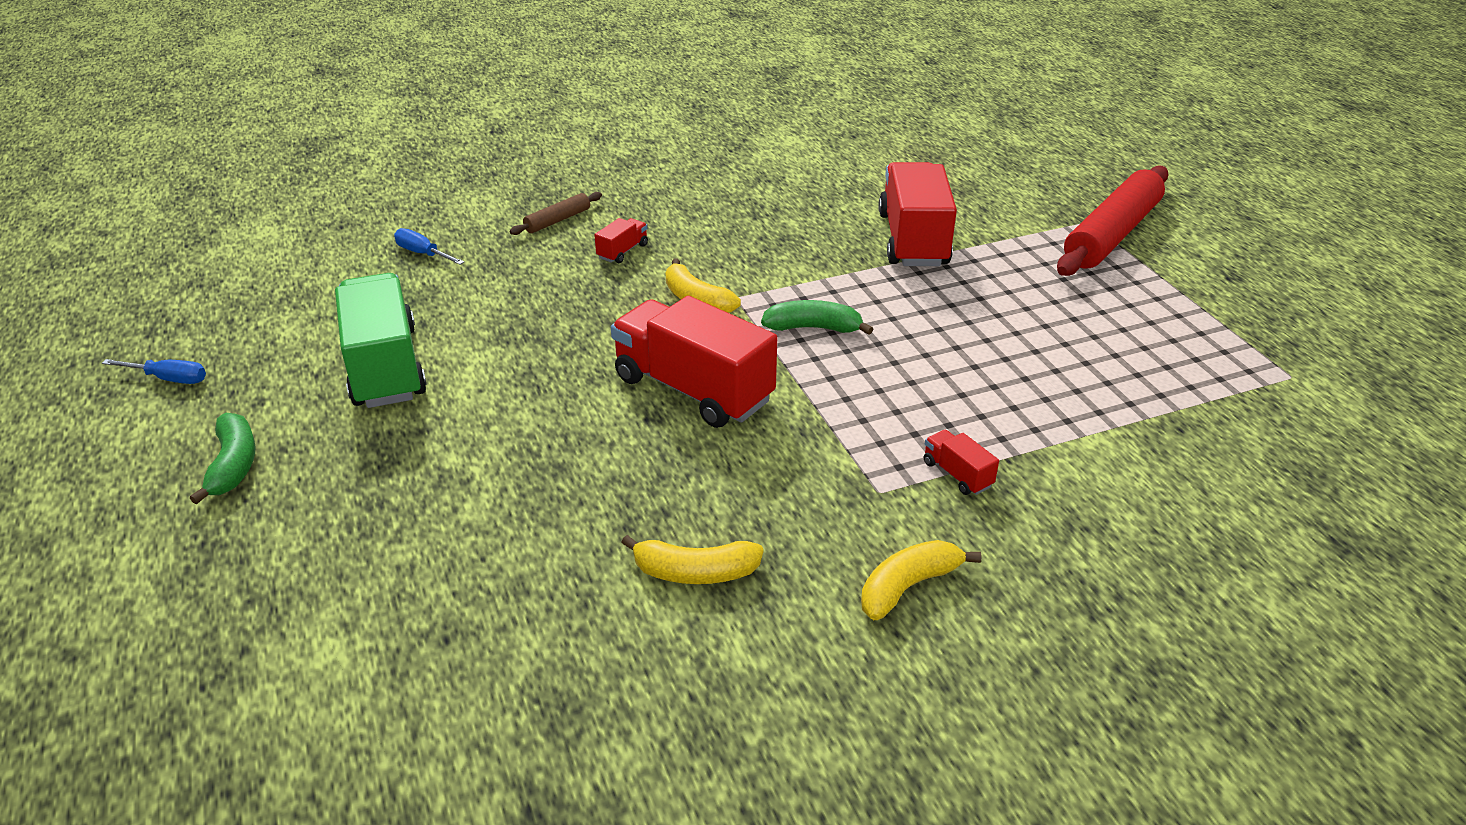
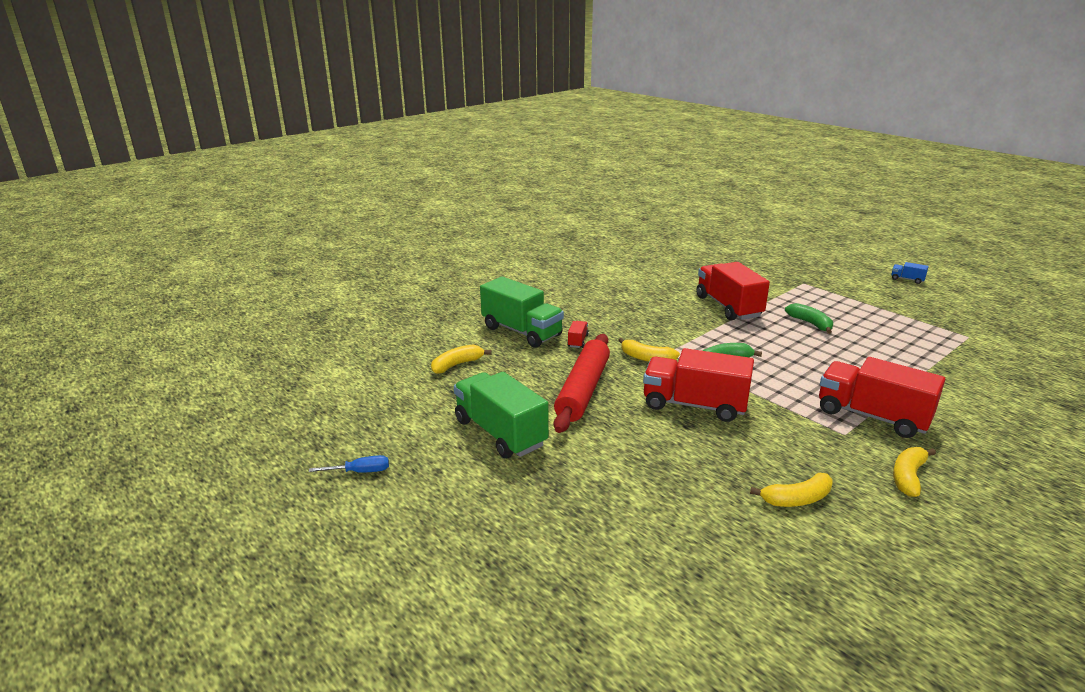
camera: 20 degrees left, 10 degrees down
green banana [190,412,256,504] -> green banana moved to [785,303,833,334]
blue screwdriver [394,228,464,265] -> yellow banana [431,345,492,374]
brown rolling pin [510,192,602,235] -> green truck [480,277,564,348]
red truck [924,429,999,495] -> red truck [819,357,945,438], size x2.38
red rolling pin [1057,166,1169,276] -> red rolling pin moved to [554,334,610,433]
none -> blue truck [891,262,929,284]

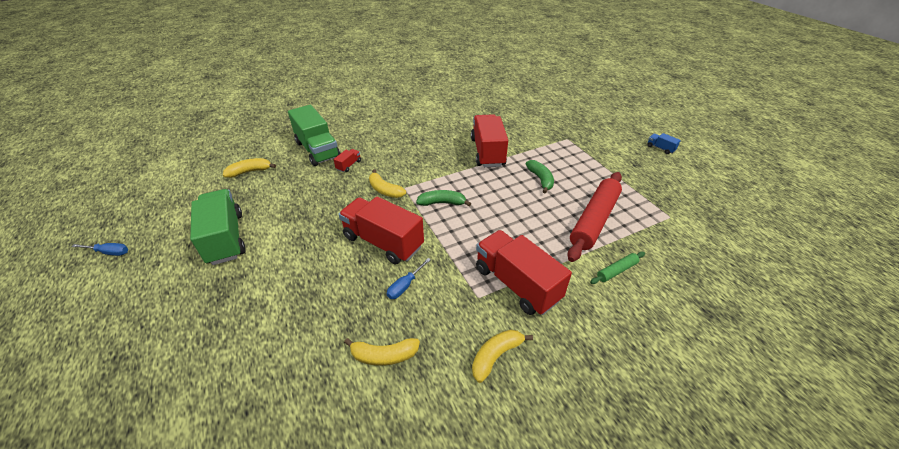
camera: 15 degrees right, 15 degrees up
red rolling pin [554,334,610,433] -> red rolling pin moved to [567,172,622,262]
none -> blue screwdriver [387,258,431,299]
none -> green rolling pin [590,252,645,284]

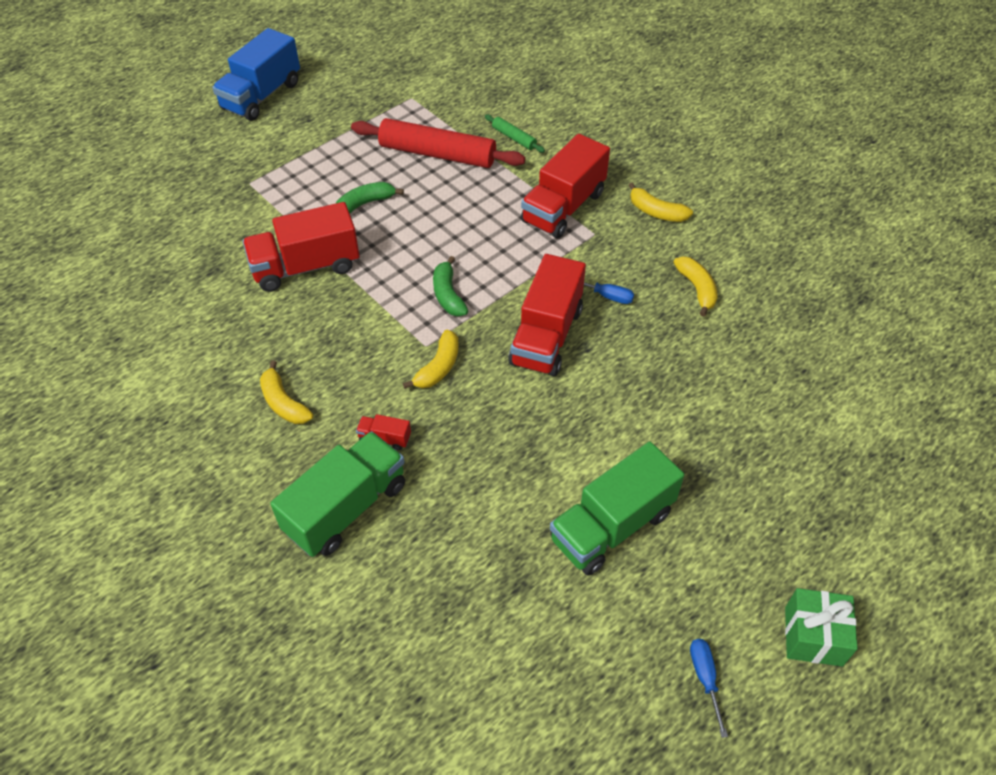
camera: 105 degrees left, 10 degrees up
yellow banana [223,158,276,178] -> yellow banana moved to [260,361,313,424]
blue truck [647,133,681,154] -> blue truck [212,28,300,121], size x2.38
none -> green gift [785,588,858,667]

